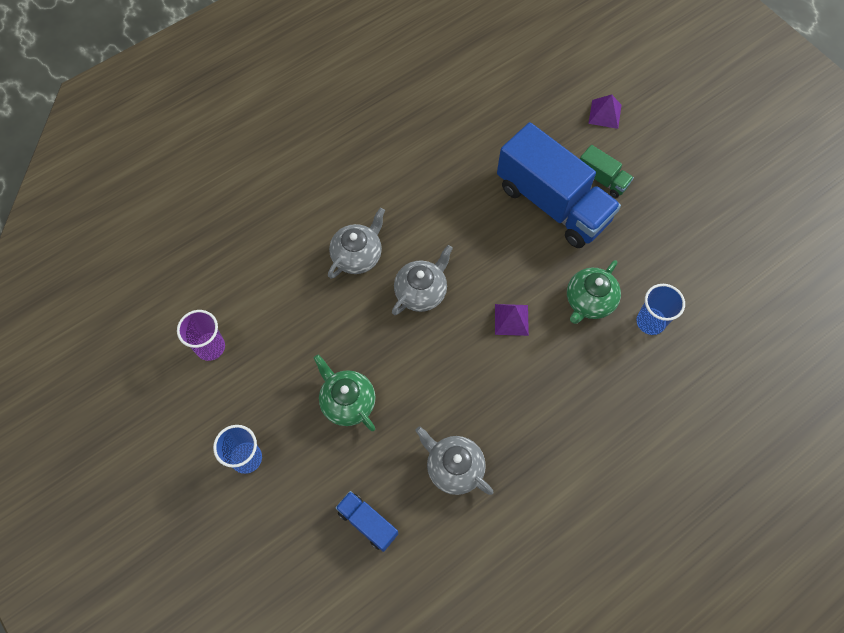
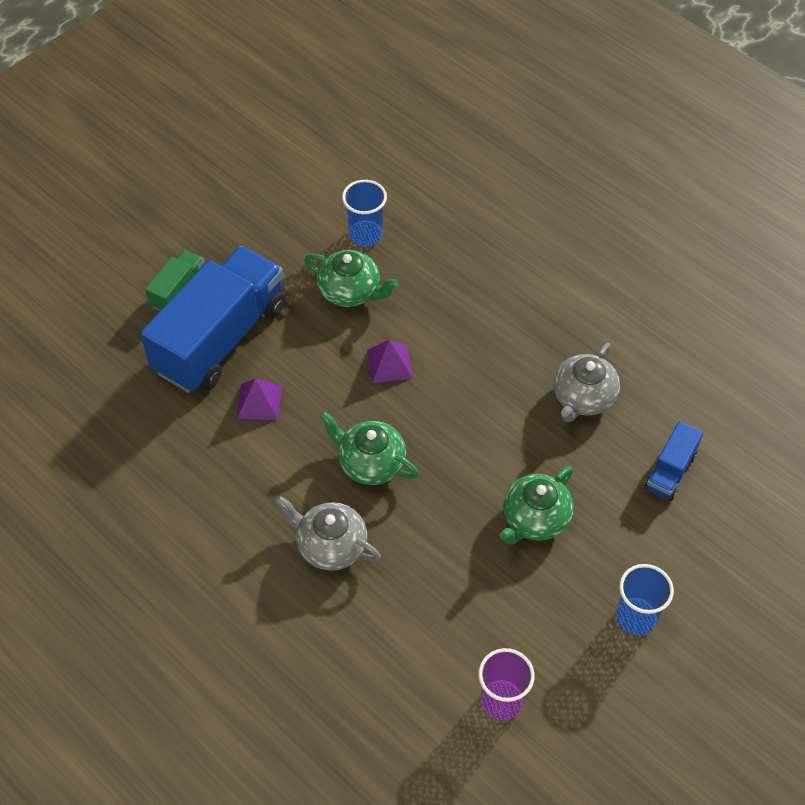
camera: 100 degrees left, 10 degrees down
grey teapot [392,245,453,315] -> green teapot [319,411,419,485]
purple pyramid [588,95,622,129] -> purple pyramid moved to [237,378,282,420]

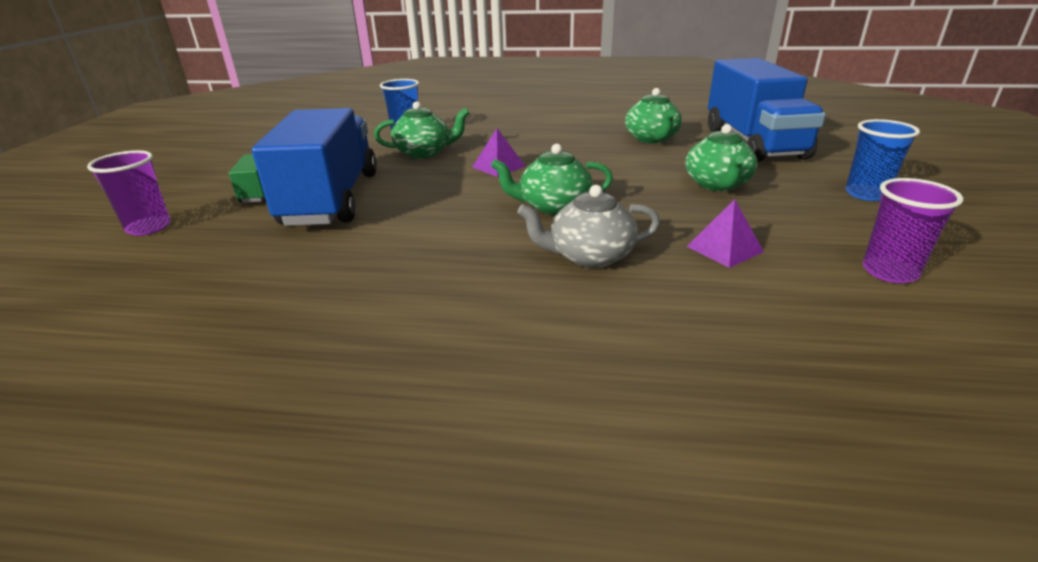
camera: 35 degrees left, 25 degrees down
purple pyramid [237,378,282,420] -> purple pyramid moved to [687,199,764,268]
grey teapot [553,343,620,422] -> green teapot [625,88,682,143]
blue truck [644,421,703,501] -> blue truck [708,58,826,162], size x2.22
none -> purple cup [87,150,171,236]

